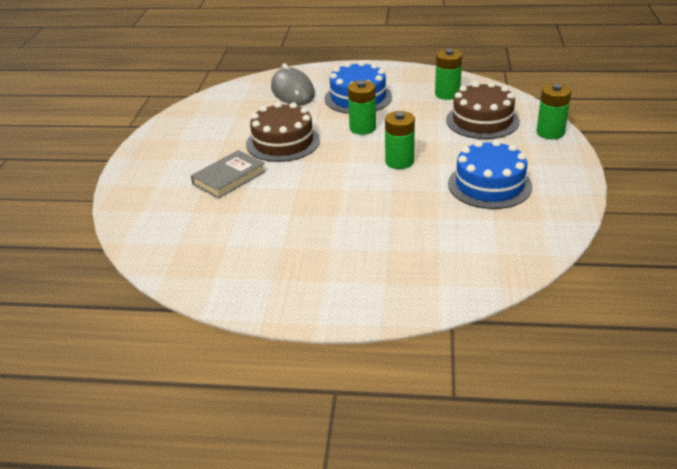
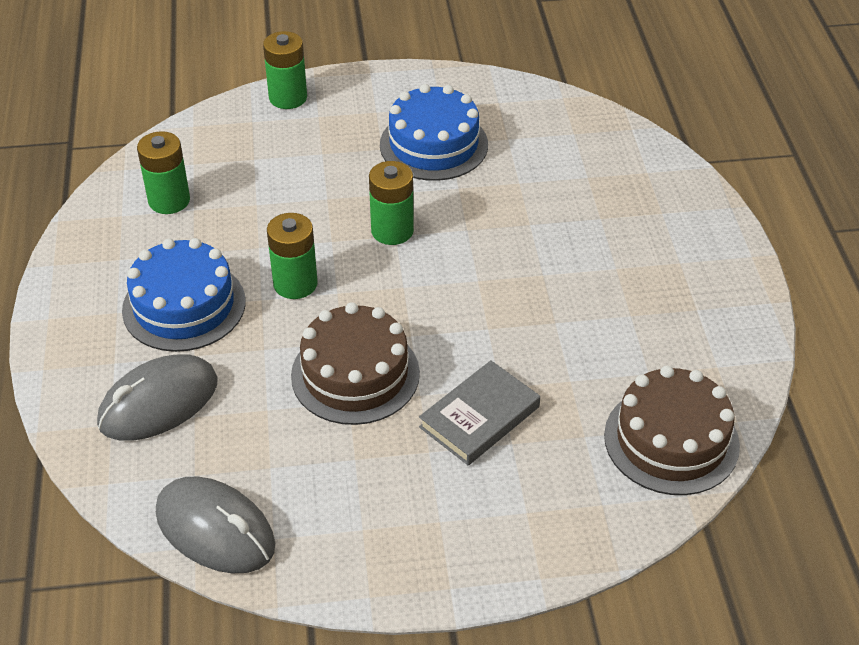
camera: 105 degrees left, 10 degrees up
grey book [191,150,266,199] -> grey book turned 75 degrees counterclockwise [419,360,540,465]
brown cake [446,82,520,139] -> brown cake moved to [604,365,740,495]
none -> grey mouse [156,477,275,573]

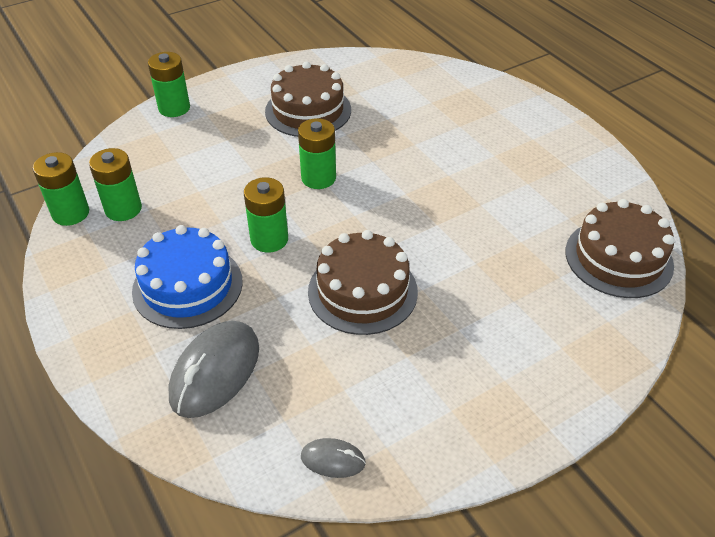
camera: 25 degrees left, 0 degrees up
grey mouse [156,477,275,573] -> grey mouse [301,438,366,478], size x0.50
blue cake [380,84,488,181] -> brown cake [265,61,351,137]
grey book [419,360,540,465] -> none
none -> green battery [33,152,89,226]

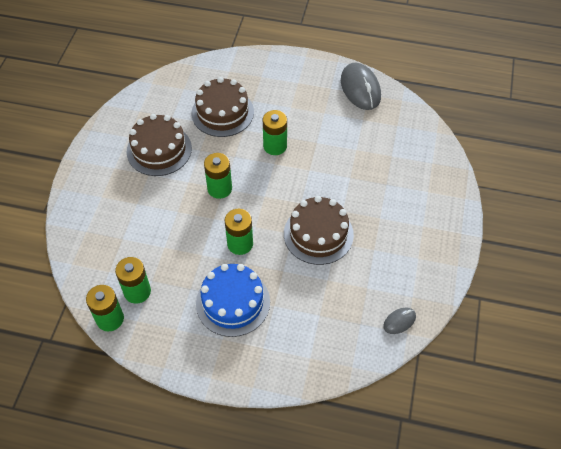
camera: 45 degrees left, 10 degrees up
green battery [148,52,190,117] -> green battery moved to [263,110,287,155]
grey mouse [168,321,259,418] -> grey mouse moved to [341,63,381,110]
brown cake [565,199,675,298] -> brown cake moved to [191,77,254,137]

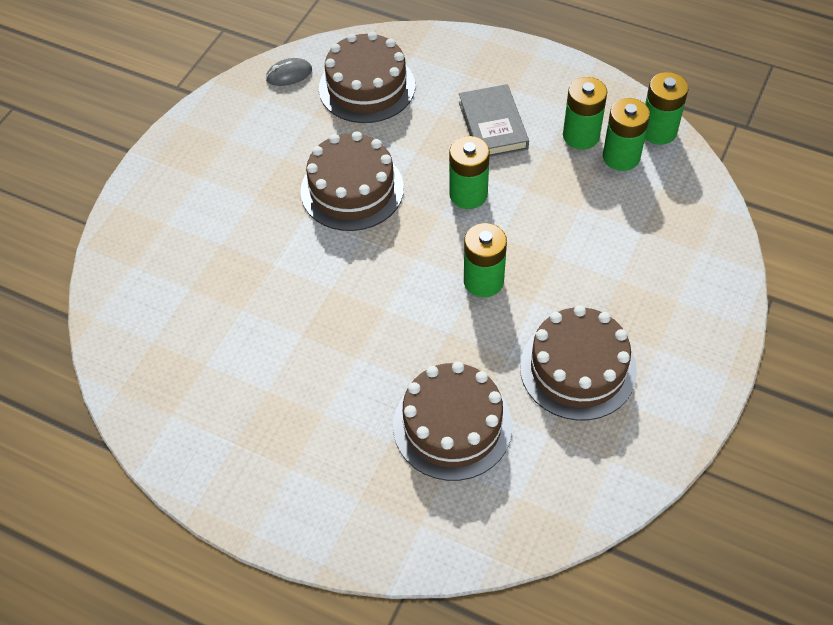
camera: 165 degrees left, 0 degrees up
blue cake [196,264,270,337] -> grey book [459,84,529,157]
green battery [263,110,287,155] -> green battery moved to [563,77,607,149]
grey mouse [341,63,381,110] -> none
none -> brown cake [319,31,415,123]

